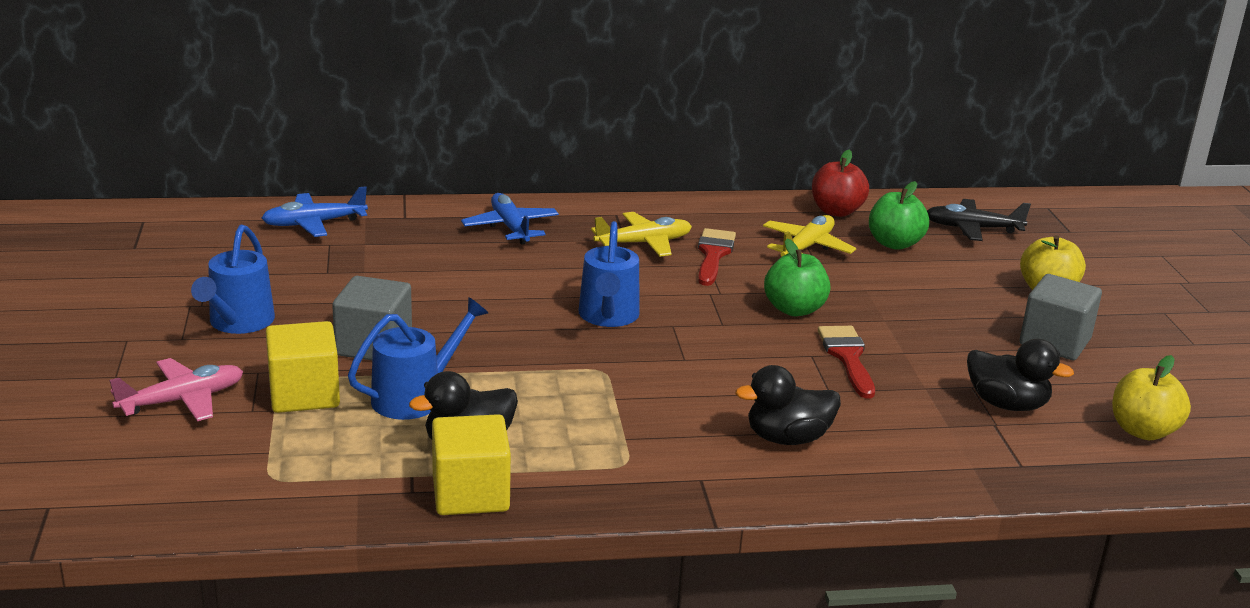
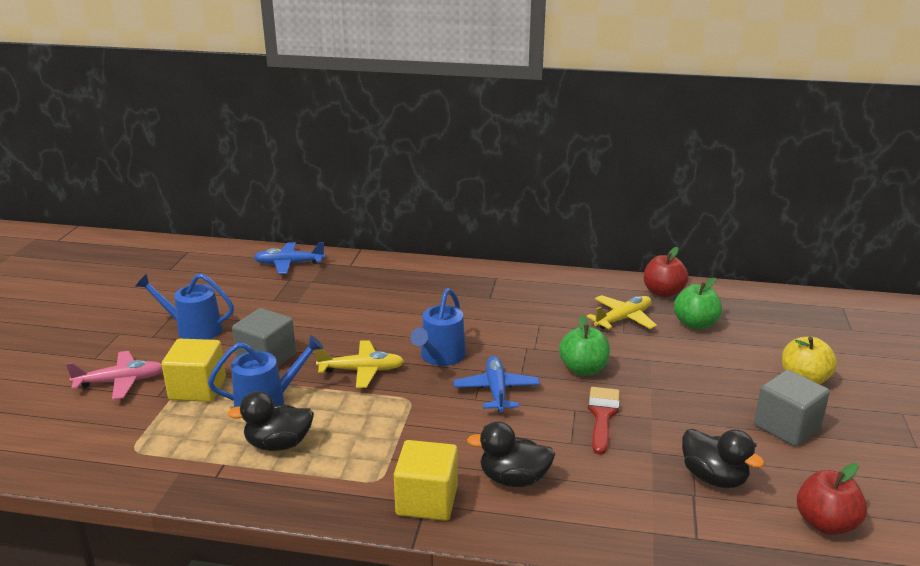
camera: 20 degrees right, 0 degrees up
blue watering can [191,225,275,334] -> blue watering can turned 75 degrees clockwise [135,274,234,340]
yellow cube [432,414,511,515] -> yellow cube moved to [394,440,458,521]
blue plane [461,193,559,245] -> blue plane moved to [454,356,540,412]
yellow plane [591,212,692,257] -> yellow plane moved to [315,340,404,388]
red brush [698,228,736,286] -> none
black plane [927,199,1031,241] -> none
yellow apple [1112,355,1191,440] -> red apple [797,463,867,535]

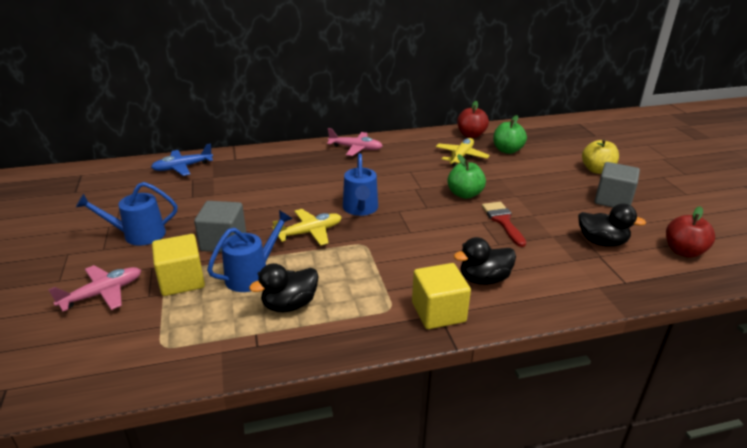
camera: 25 degrees left, 5 degrees up
blue plane [454,356,540,412] -> none
none -> pink plane [327,128,383,156]

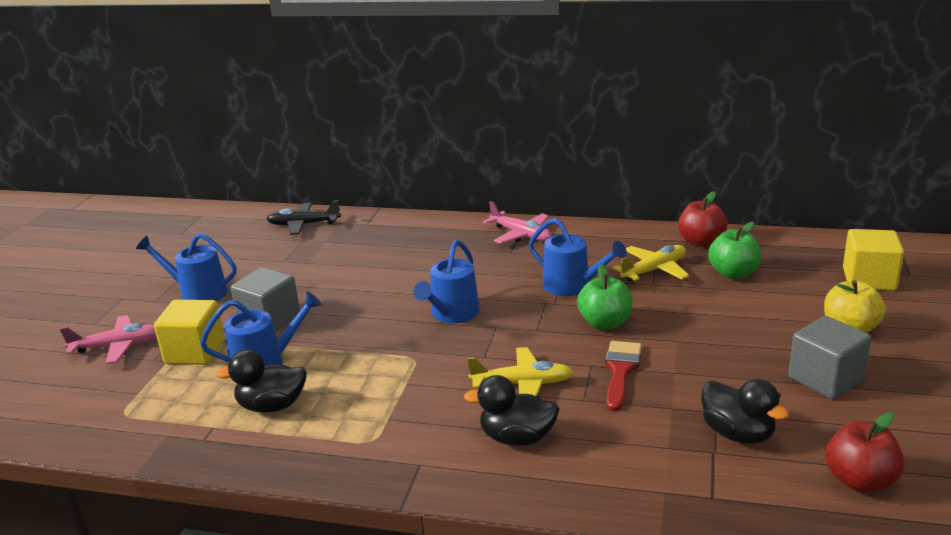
camera: 30 degrees right, 5 degrees down
blue plane [151,144,213,176] -> black plane [266,200,341,235]
yellow plane [272,209,342,246] -> yellow plane moved to [467,347,573,397]
yellow cube [412,263,471,329] -> yellow cube moved to [843,229,904,291]
none -> blue watering can [529,218,627,296]

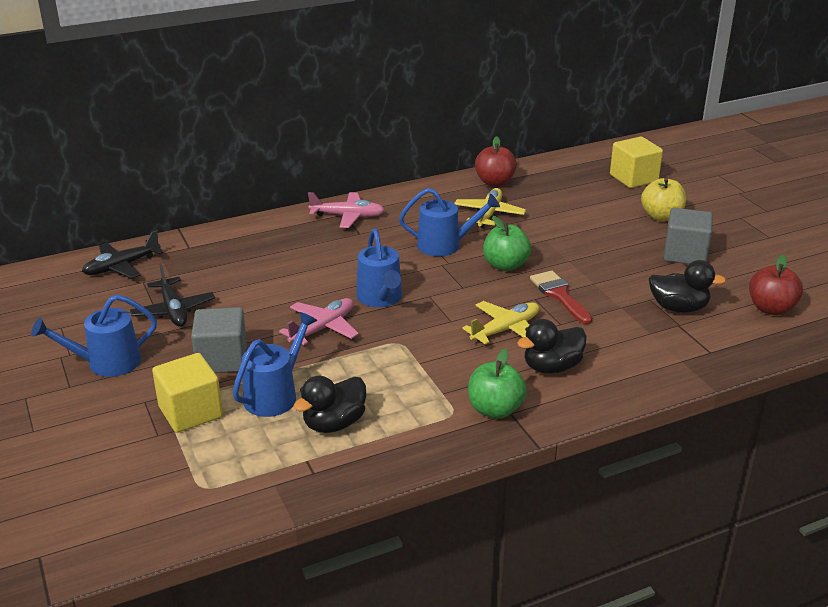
camera: 40 degrees left, 5 degrees up
pink plane [60,315,157,364] -> pink plane moved to [279,298,359,345]
green apple [708,222,761,279] -> green apple moved to [468,348,527,419]
none -> black plane [130,264,215,327]

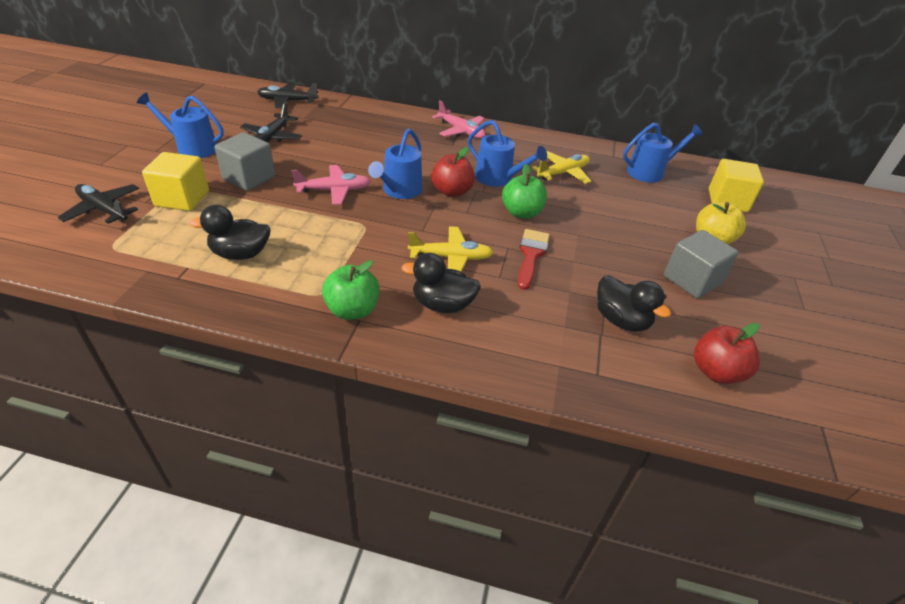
camera: 35 degrees right, 10 degrees up
blue watering can [233,312,317,417] -> blue watering can moved to [623,123,703,183]
red apple [475,136,517,186] -> red apple moved to [432,147,475,197]
none -> black plane [58,184,139,224]

